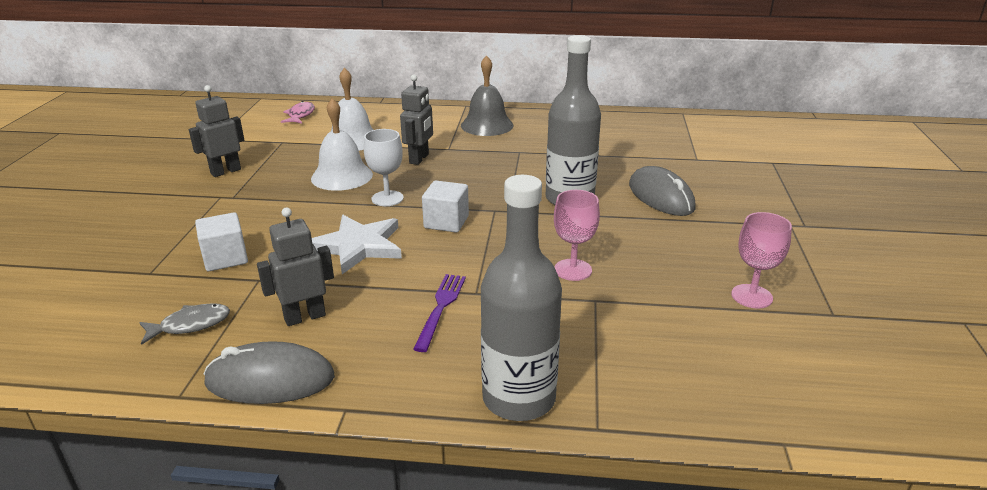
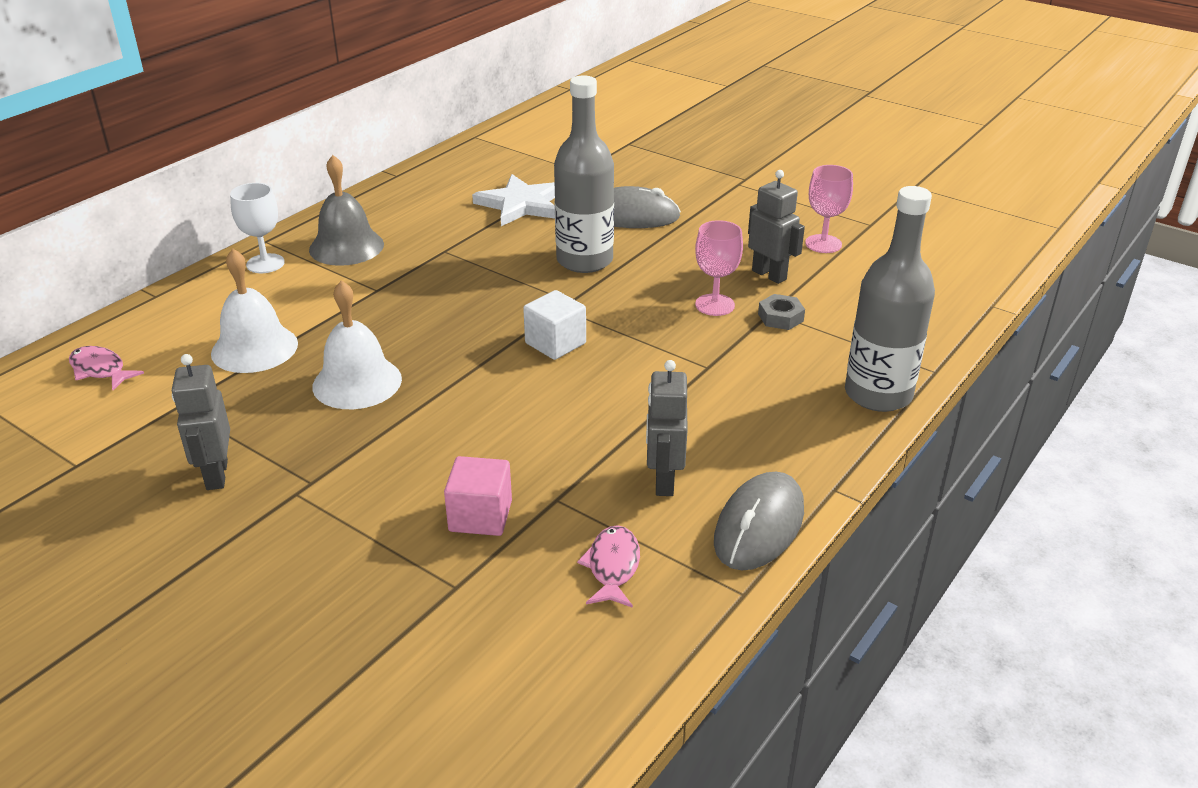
camera: 60 degrees left, 5 degrees up
grey fish [139,303,230,345] -> pink fish [577,525,640,608]
white cube [195,212,248,271] -> pink cube [444,456,512,536]
white star [312,215,402,274] -> white star moved to [472,174,555,226]
white goblet [364,129,404,206] -> white goblet moved to [230,183,285,273]
grey robot [400,75,433,165] -> grey robot moved to [748,170,805,284]
purple fork [413,274,466,352] -> none
none -> grey nut [758,294,805,330]

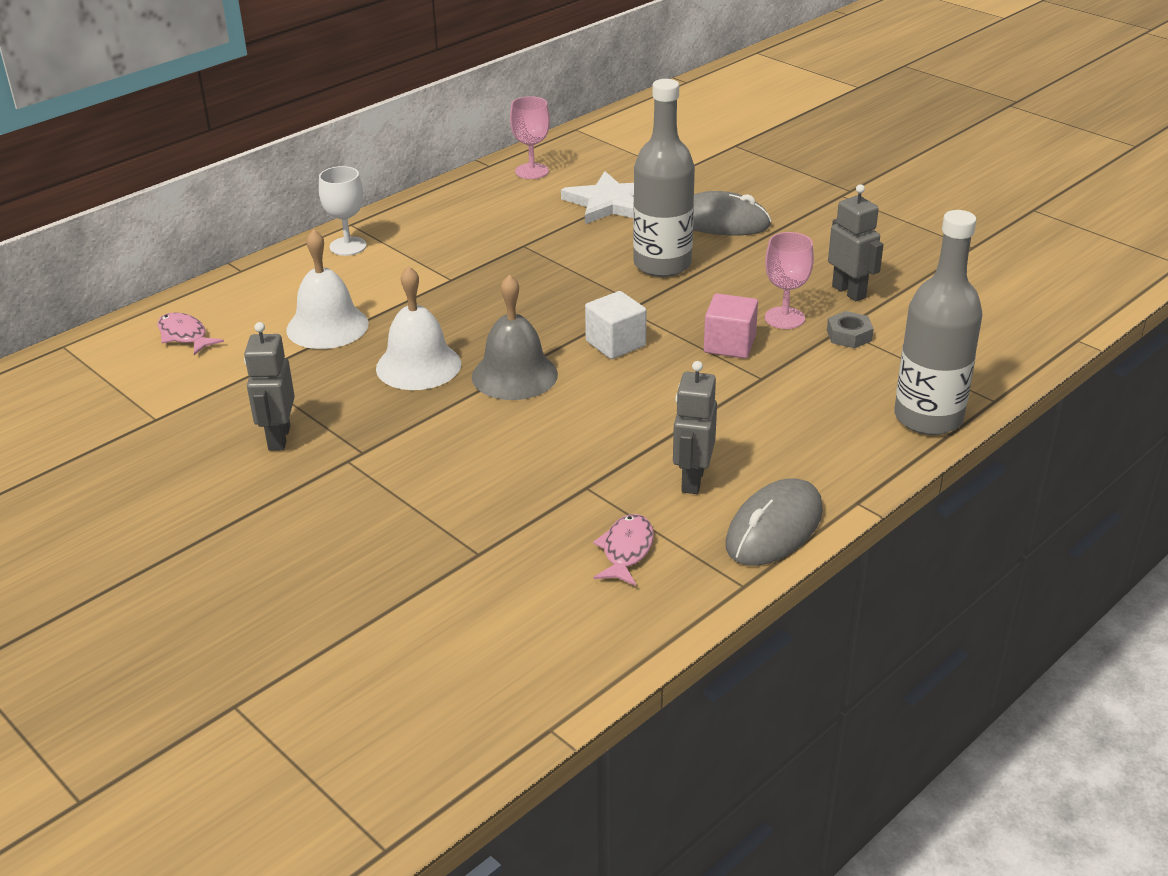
camera: 10 degrees right, 0 degrees up
grey bell [309,155,384,266] -> grey bell moved to [472,274,558,400]
pink cube [444,456,512,536] -> pink cube moved to [704,293,758,358]
pink goblet [805,165,853,253] -> pink goblet moved to [510,96,550,179]

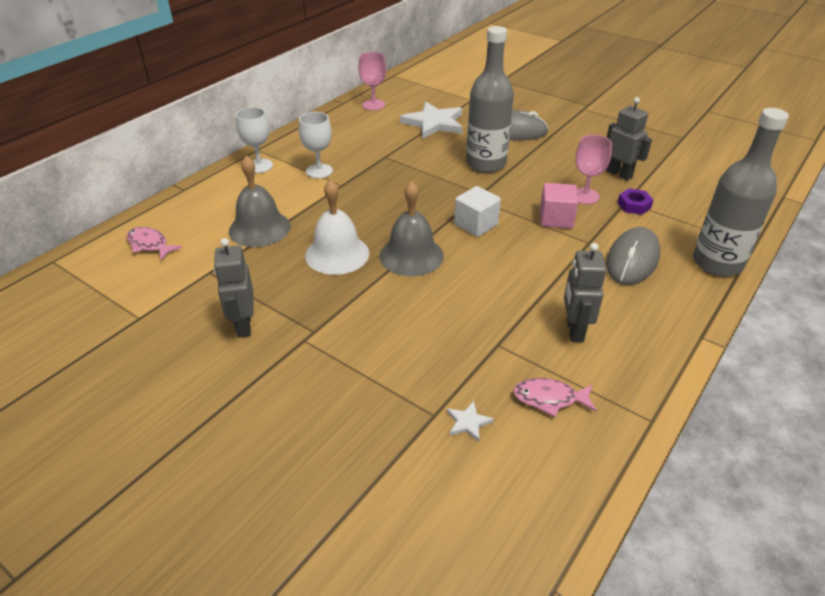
camera: 10 degrees left, 5 degrees up
white bell [287,229,369,349] -> grey bell [229,156,290,247]
pink fish [593,514,654,586] -> pink fish turned 90 degrees counterclockwise [513,378,597,417]
grey mouse [725,478,823,566] -> grey mouse moved to [606,227,660,285]
grey nut [827,311,874,348] -> purple nut [617,188,653,215]
none -> white goblet [299,112,333,178]
none -> white star [447,401,494,442]

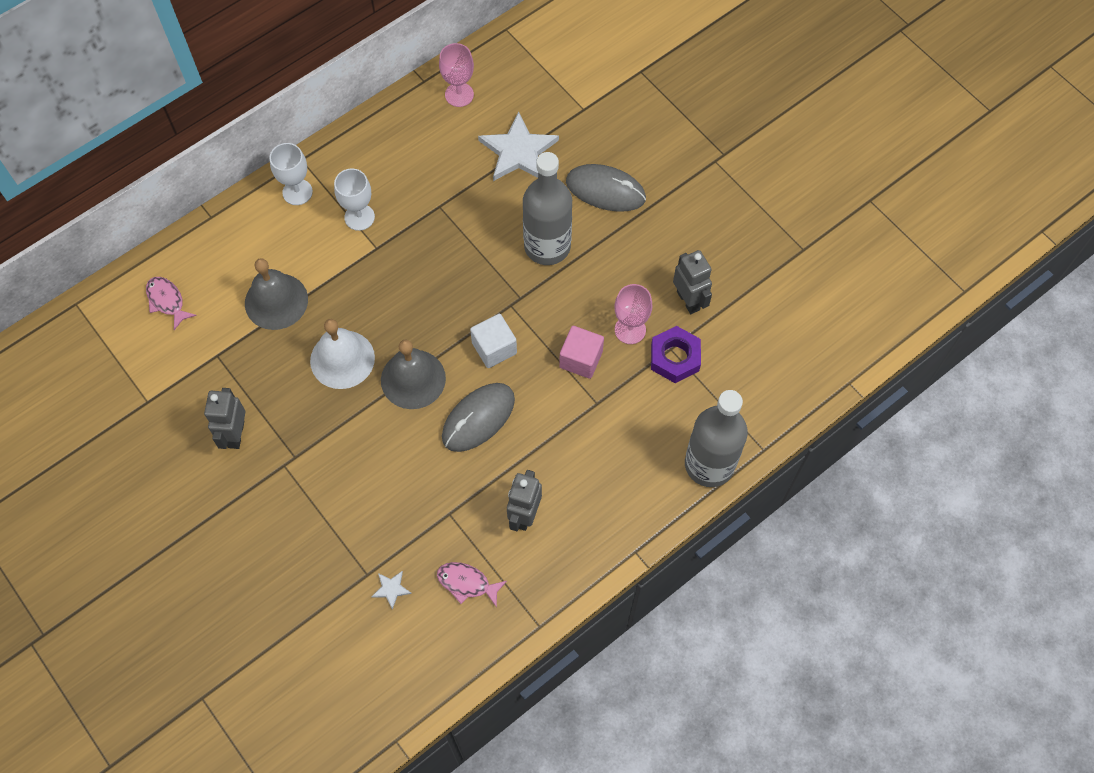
camera: 15 degrees right, 25 degrees up
grey mouse [606,227,660,285] -> grey mouse moved to [442,383,515,452]
purple nut [617,188,653,215] -> purple nut [651,326,701,383], size x1.52

